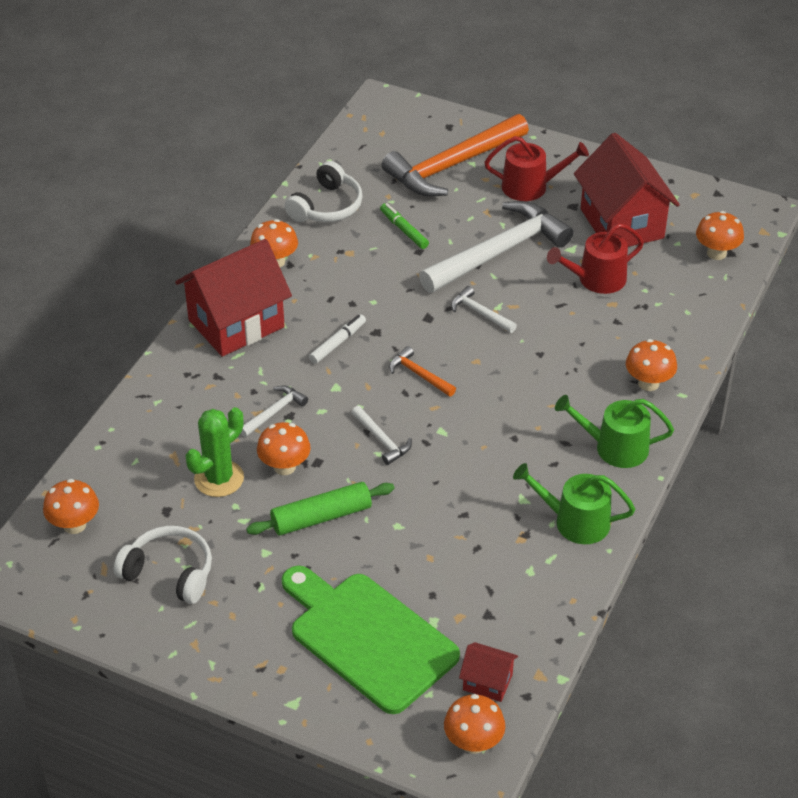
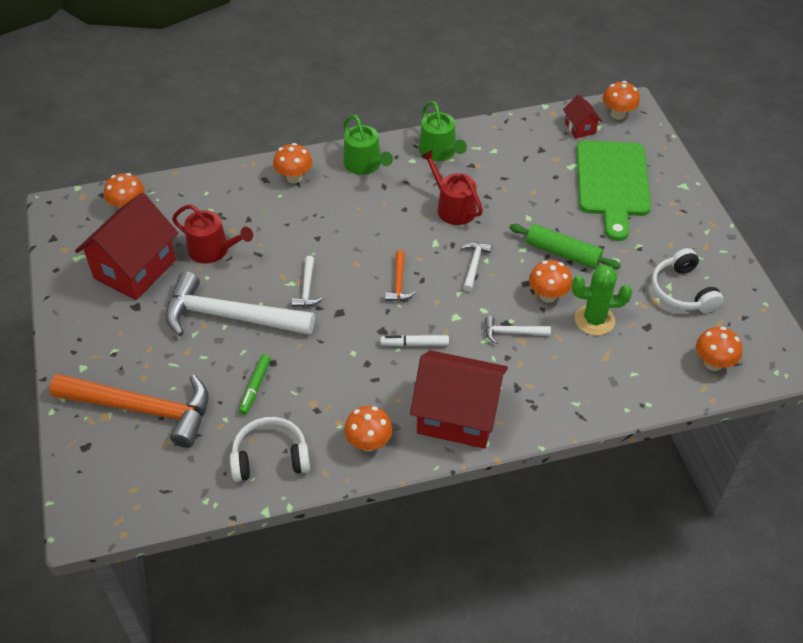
camera: 130 degrees left, 5 degrees up
red watering can [484,136,589,201] -> red watering can moved to [420,150,483,225]

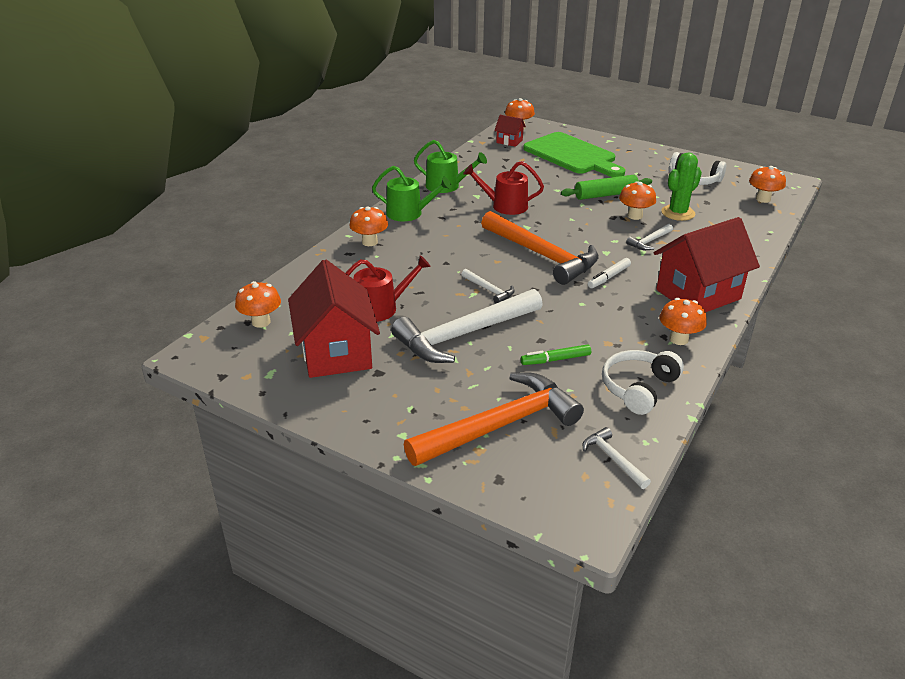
camera: 45 degrees left, 15 degrees down
green marker [239,354,271,415] -> green marker turned 105 degrees clockwise [521,344,591,365]
orange hammer [385,250,416,301] -> orange hammer [481,211,598,285], size x2.31
white hammer [461,242,492,292] -> white hammer moved to [583,427,651,489]

